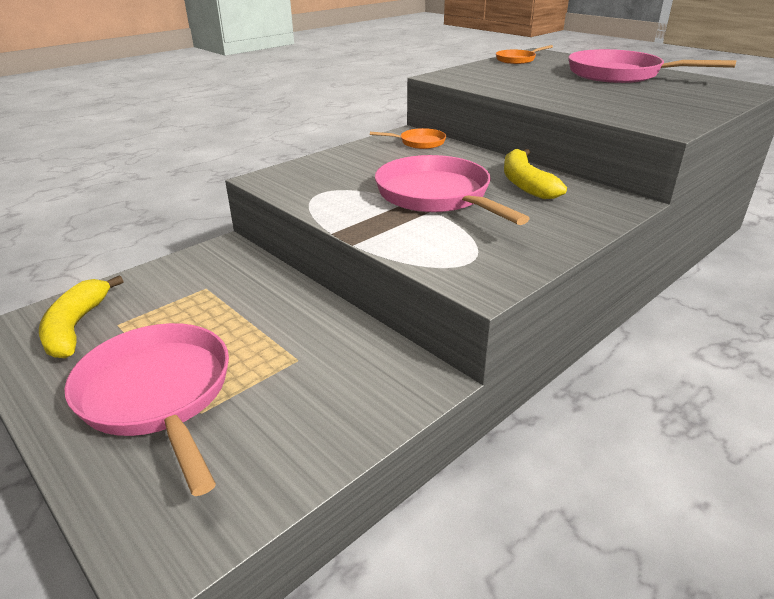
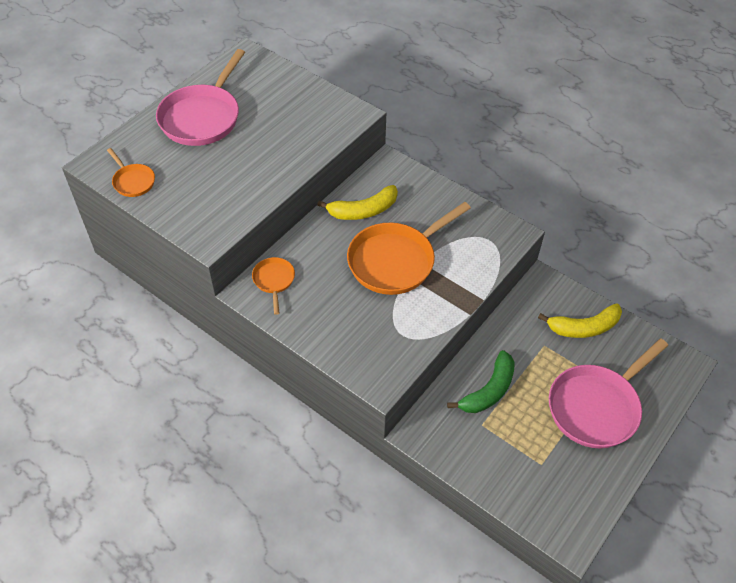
camera: 100 degrees left, 20 degrees up
yellow banana [39,275,123,358] -> yellow banana moved to [538,303,622,338]
pink pan [375,155,530,225] -> orange pan [347,202,471,295]
none -> green banana [447,350,515,413]

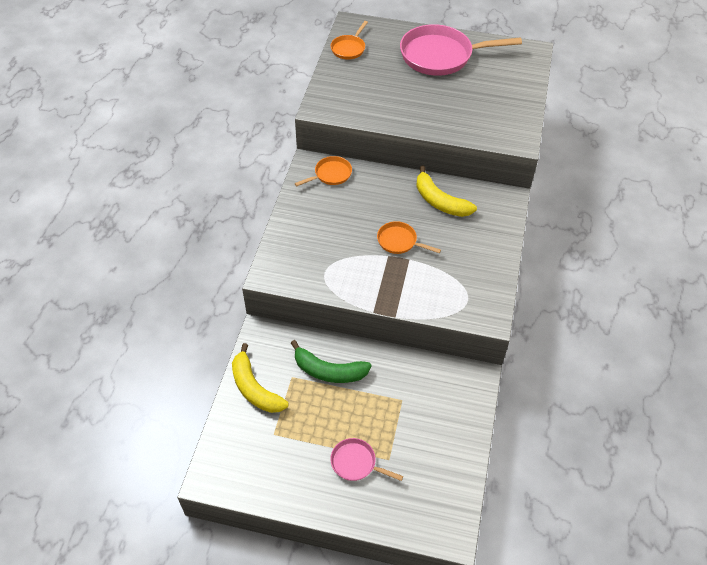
camera: 65 degrees right, 0 degrees up
orange pan [347,202,471,295] -> orange pan [377,221,441,254], size x0.49
yellow banana [538,303,622,338] -> yellow banana moved to [232,343,288,413]
pink pan [549,339,668,448] -> pink pan [330,438,403,481], size x0.49

